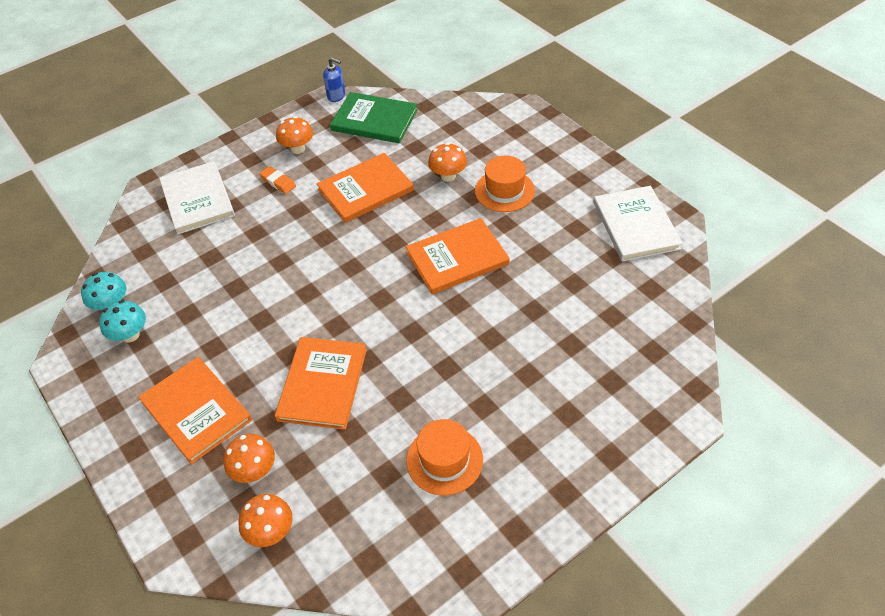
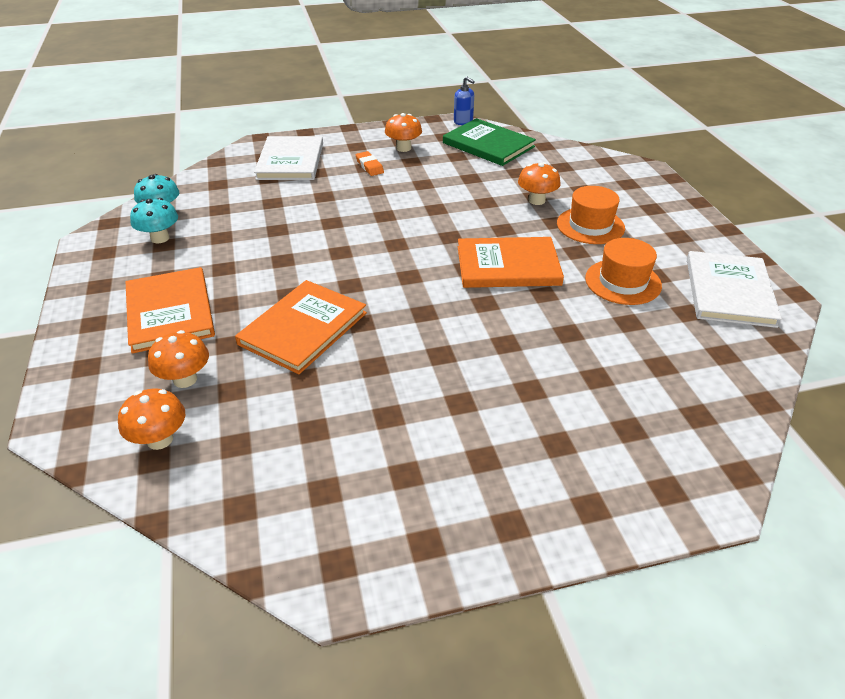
camera: 20 degrees right, 10 degrees down
orange book [317,153,414,223] -> none
orange hat [406,419,483,495] -> orange hat moved to [585,238,662,305]

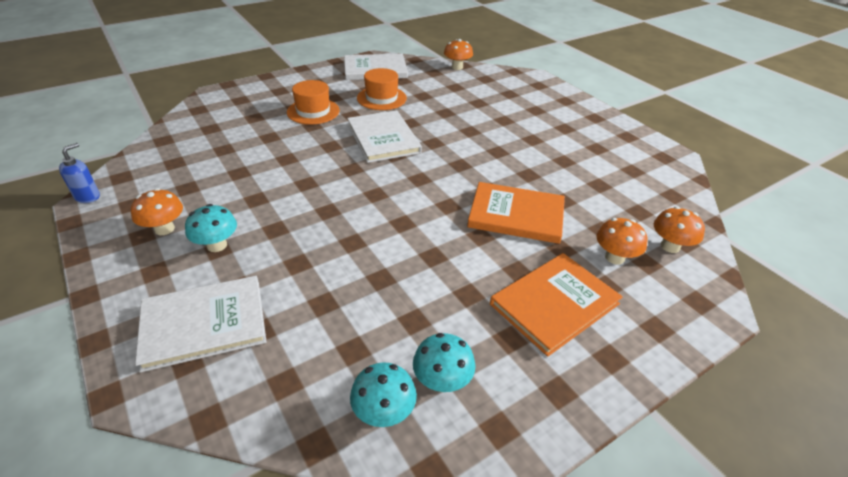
camera: 110 degrees left, 0 degrees up
orange eraser [356,151,384,176] -> turquoise mushroom [185,204,237,252]
green book [443,118,536,166] -> none
orange book [458,237,564,288] -> white book [347,110,422,163]
orange mushroom [518,162,561,205] -> orange mushroom moved to [444,39,473,70]

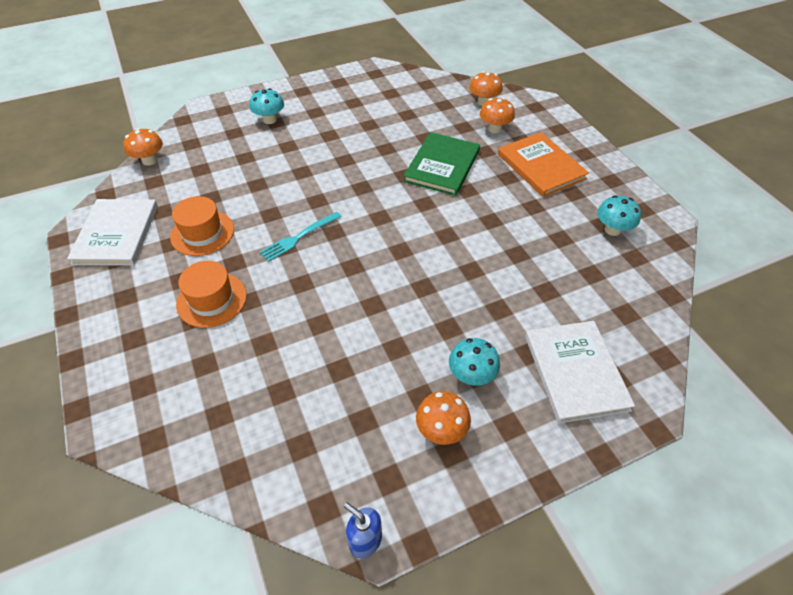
camera: 80 degrees left, 10 degrees up
white book [347,110,422,163] -> turquoise fork [260,212,341,262]
turquoise mushroom [350,363,417,427] -> turquoise mushroom moved to [250,88,284,124]
orange book [467,182,565,244] -> green book [403,132,480,196]

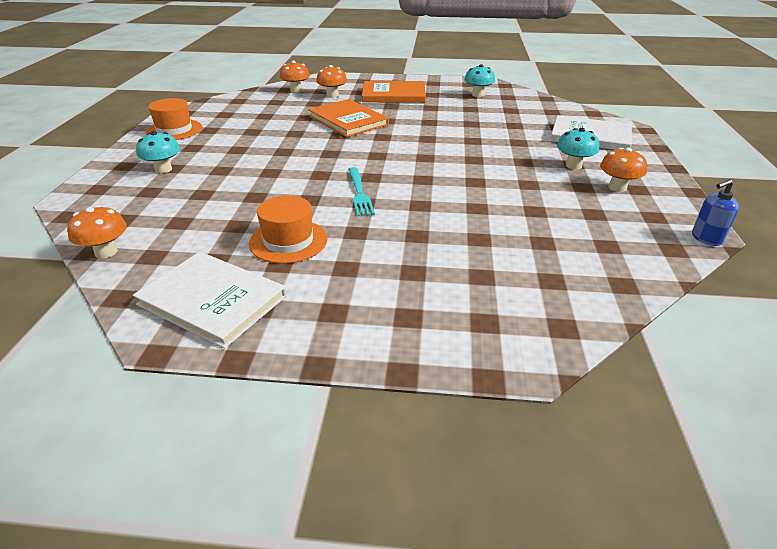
camera: 60 degrees left, 15 degrees down
orange hat [176,261,247,328] -> orange hat moved to [146,98,202,140]
green book [403,132,480,196] -> orange book [308,99,389,137]

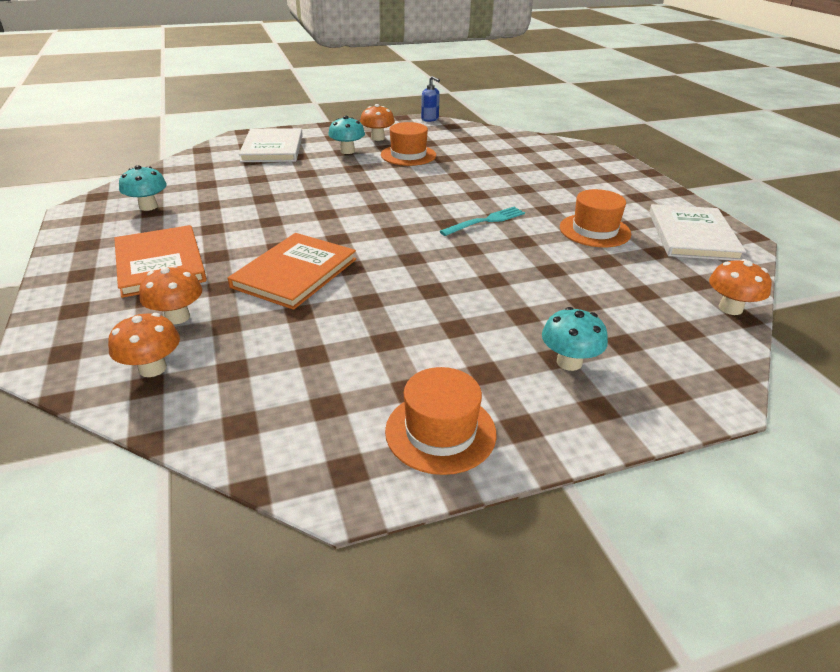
camera: 115 degrees left, 0 degrees up
none -> orange hat [381,122,436,166]

